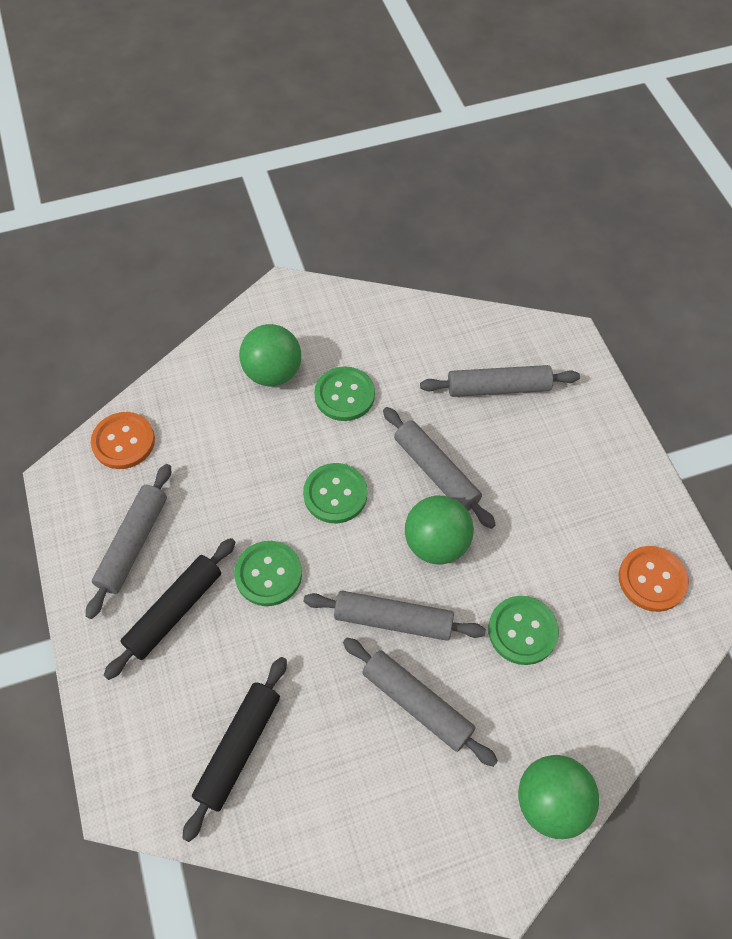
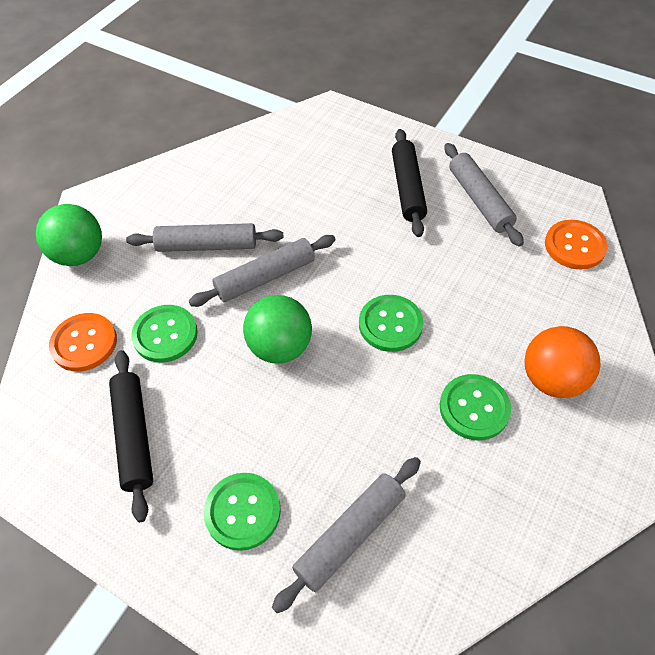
camera: 140 degrees right, 5 degrees down
black rolling pin [182,657,287,842] -> black rolling pin moved to [109,350,153,522]
green button [234,541,302,606] -> green button moved to [204,473,281,551]
green ball [239,324,301,386] -> orange ball [524,326,601,398]
grey rolling pin [383,407,496,529] -> none
orange button [619,546,689,612] -> orange button moved to [49,313,117,372]

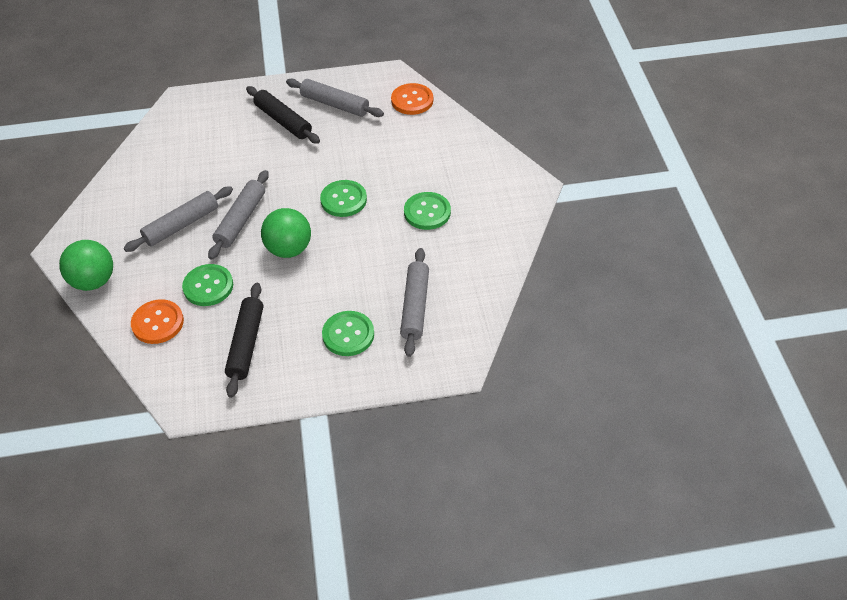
camera: 40 degrees left, 5 degrees down
black rolling pin [109,350,153,522] -> black rolling pin turned 60 degrees clockwise [225,283,263,398]
orange ball [524,326,601,398] -> none

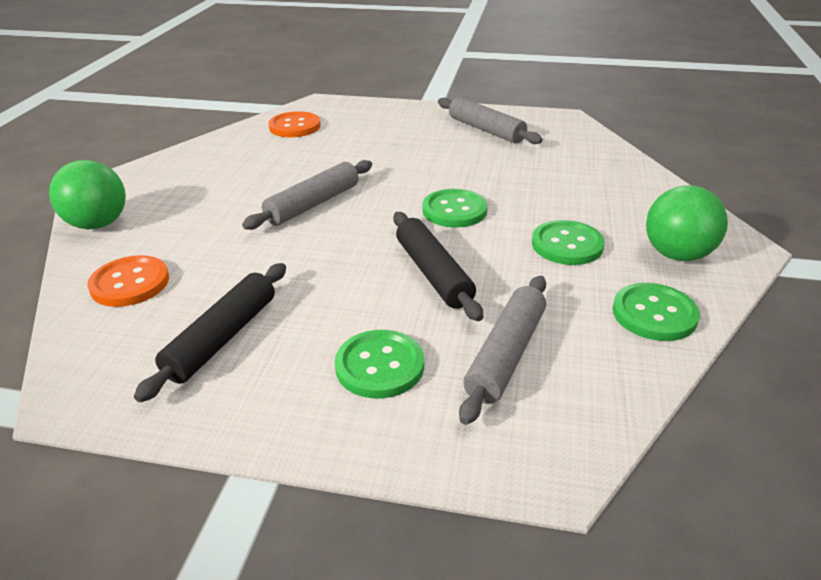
camera: 20 degrees right, 15 degrees down
grey rolling pin [124,186,233,252] -> none
green button [182,264,233,306] -> green button moved to [612,283,700,341]
black rolling pin [246,86,320,144] -> black rolling pin moved to [393,212,483,321]
green ball [261,208,311,258] -> green ball moved to [646,185,728,261]
orange button [391,83,433,115] -> orange button moved to [268,111,321,137]

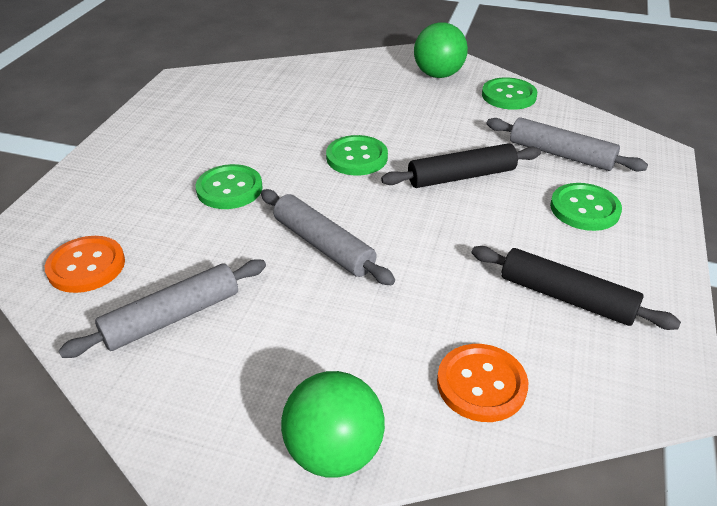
camera: 85 degrees left, 5 degrees up
grey rolling pin [438,97,543,144] -> grey rolling pin moved to [58,259,266,358]
green button [532,220,605,265] -> green button moved to [196,164,263,209]

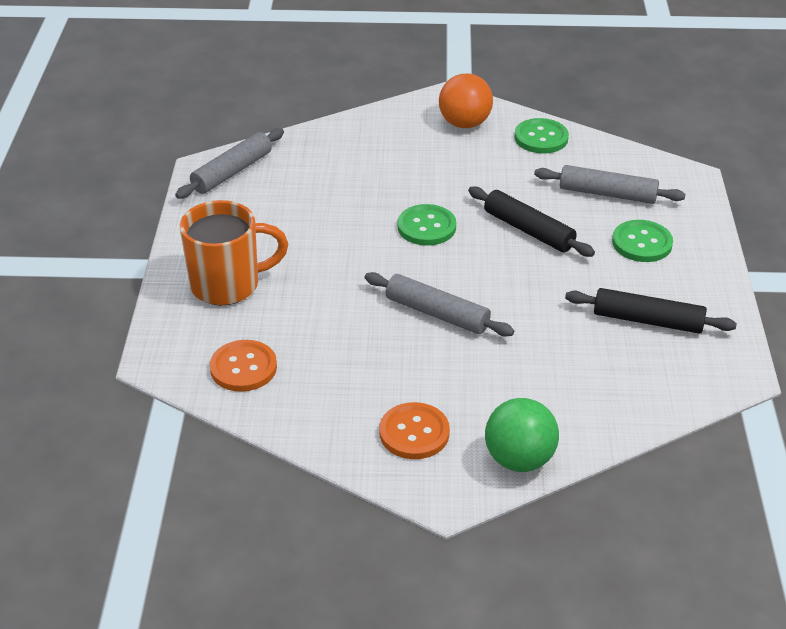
camera: 15 degrees left, 0 degrees up
grey rolling pin [58,259,266,358] -> grey rolling pin moved to [175,128,284,199]
green button [196,164,263,209] -> none
black rolling pin [381,143,541,188] -> black rolling pin turned 75 degrees clockwise [468,186,595,257]
green ball [414,22,468,78] -> orange ball [439,73,493,128]
orange button [437,344,528,422] -> orange button moved to [379,402,450,459]
none -> orange mug [180,200,288,305]

